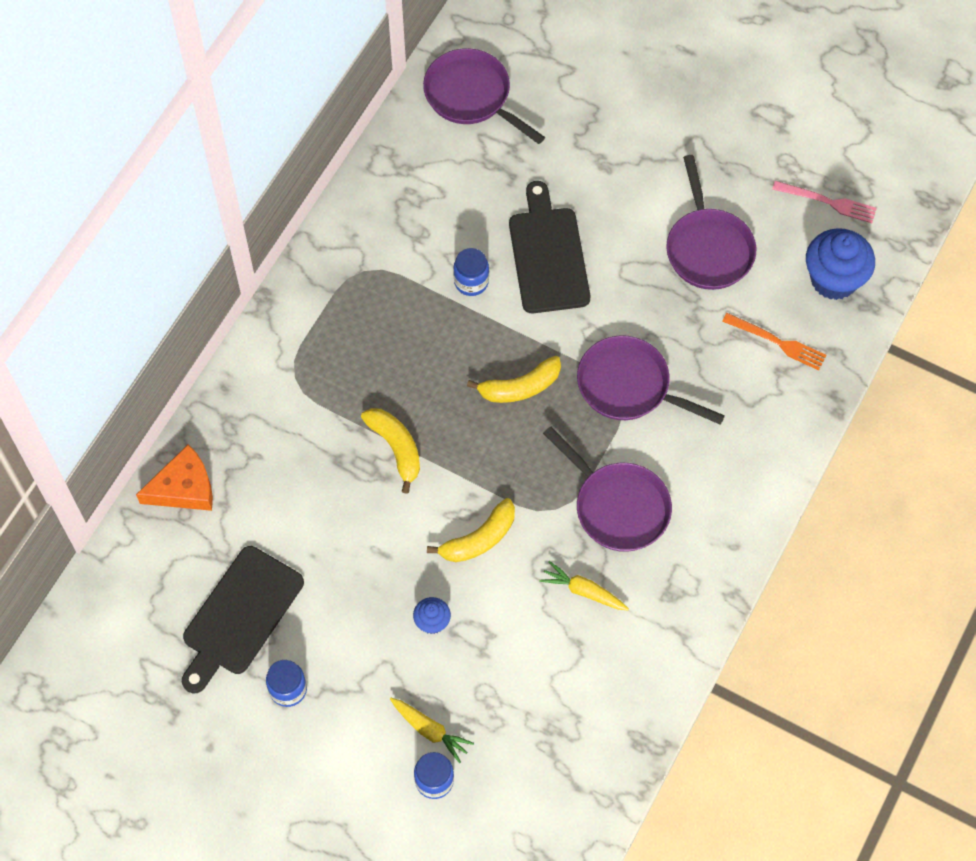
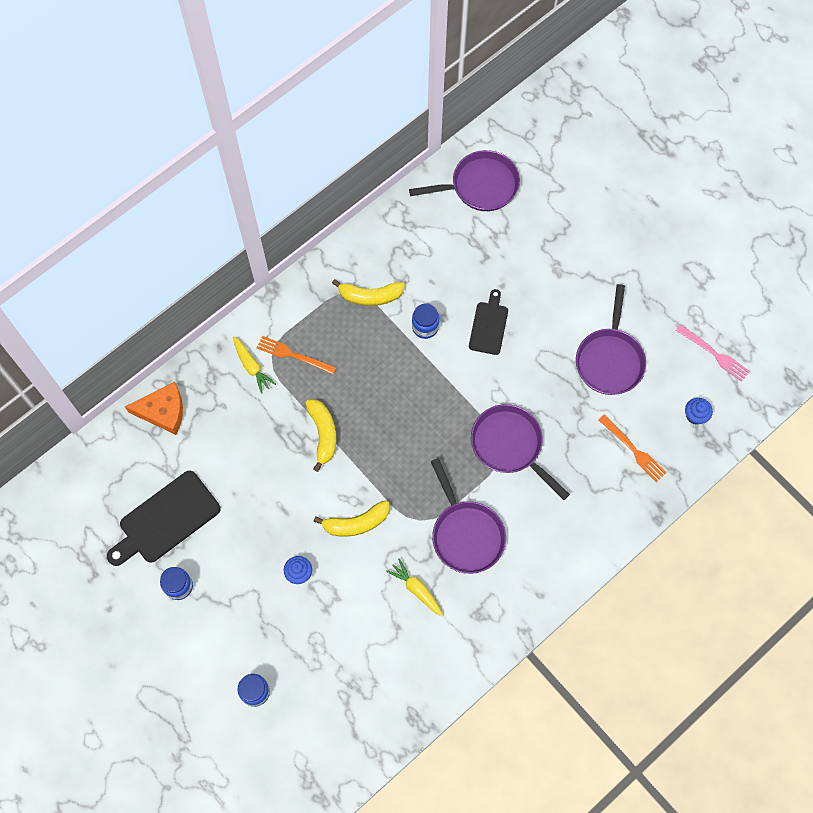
camera: 20 degrees right, 5 degrees up
yellow carrot [390,698,474,763] -> yellow carrot moved to [233,336,276,394]
purple pan [423,48,545,144] -> purple pan turned 105 degrees clockwise [409,150,520,211]
yellow banana [467,356,561,403] -> yellow banana moved to [332,279,405,306]
black cutting board [509,181,590,313] -> black cutting board [469,289,508,355], size x0.61
blue cupcake [806,228,875,300] -> blue cupcake [685,398,713,425], size x0.50
none -> orange fork [257,336,337,375]

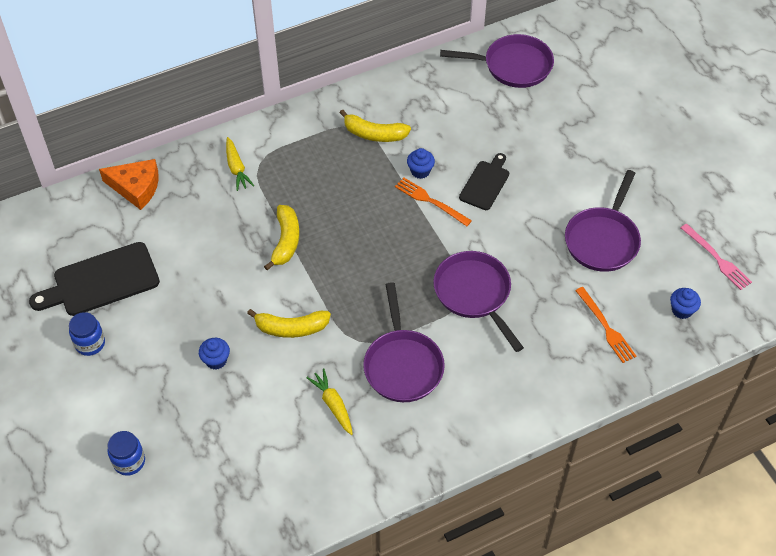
camera: 15 degrees right, 15 degrees down
orange fork [257,336,337,375] -> orange fork moved to [395,177,472,226]
blue jar [412,304,439,339] -> blue cupcake [407,148,435,179]

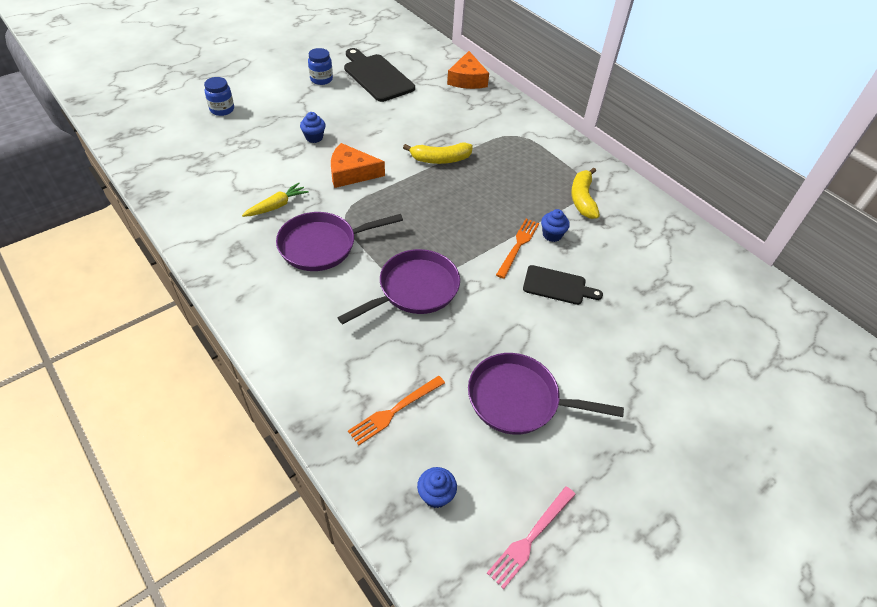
camera: 75 degrees right, 5 degrees down
yellow carrot [226,137,254,191] -> none
yellow banana [247,309,331,338] -> orange cheese [331,143,385,188]
purple pan [440,34,554,88] -> none

